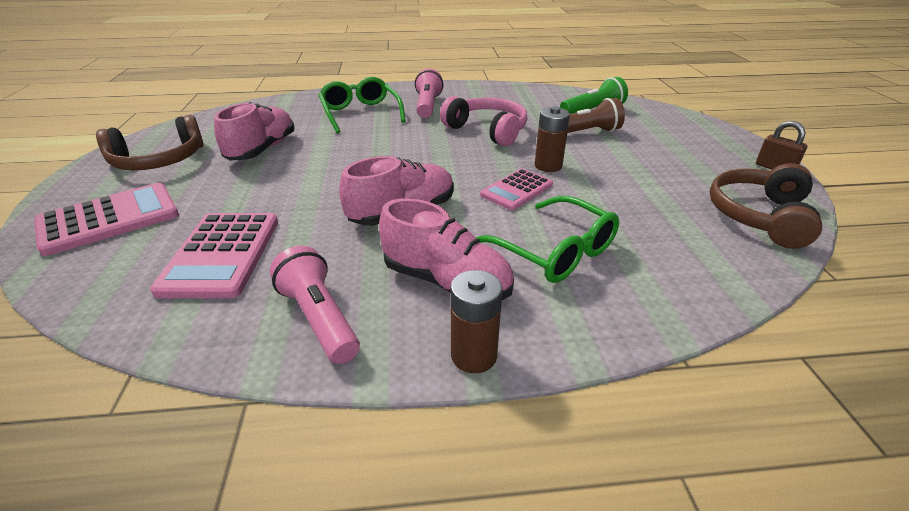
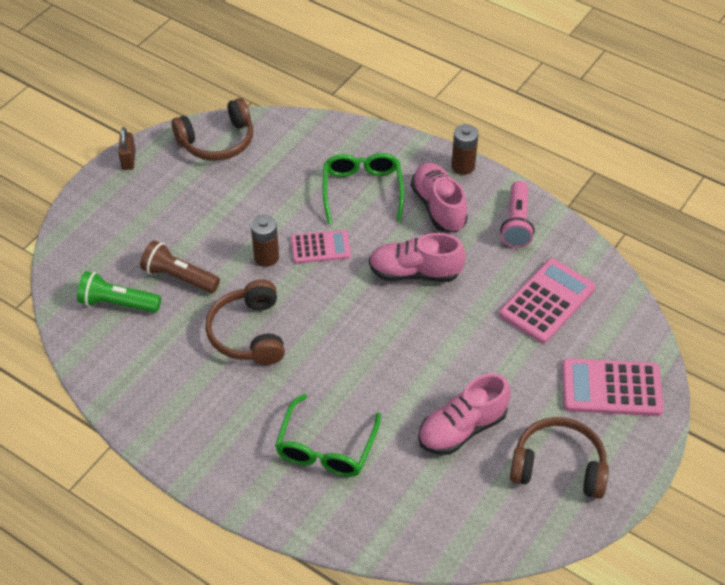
camera: 140 degrees left, 15 degrees up
pink flashlight [415,69,443,118] -> none
pink headphones [440,96,527,146] -> brown headphones [205,279,285,365]

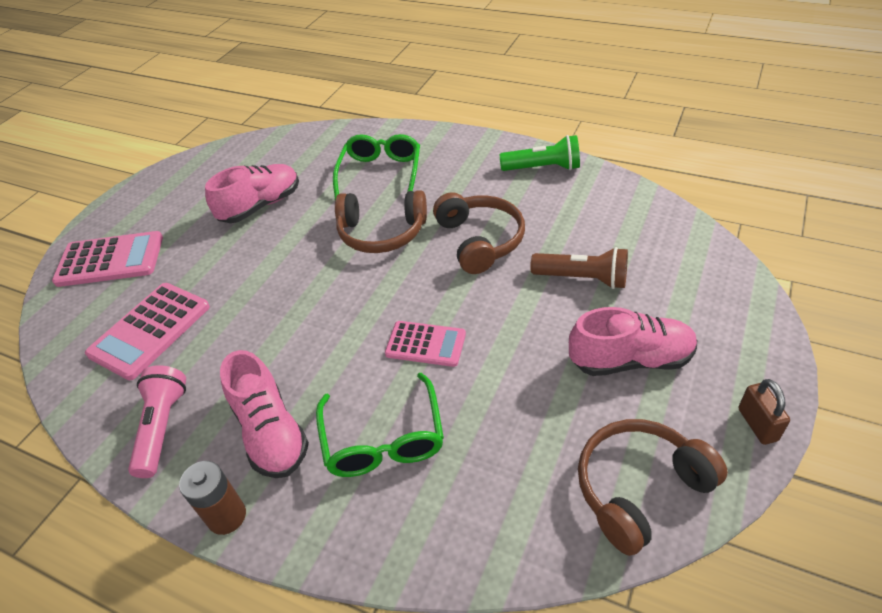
camera: 175 degrees right, 5 degrees down
green flashlight [77,271,161,313] -> green flashlight moved to [500,135,580,171]
brown battery [251,215,279,267] -> none
pink calculator [291,230,351,264] -> pink calculator turned 150 degrees counterclockwise [385,321,466,367]
pink shoe [369,233,466,282] -> pink shoe moved to [569,307,697,376]
brown headphones [510,417,609,499] -> brown headphones moved to [335,190,427,253]

